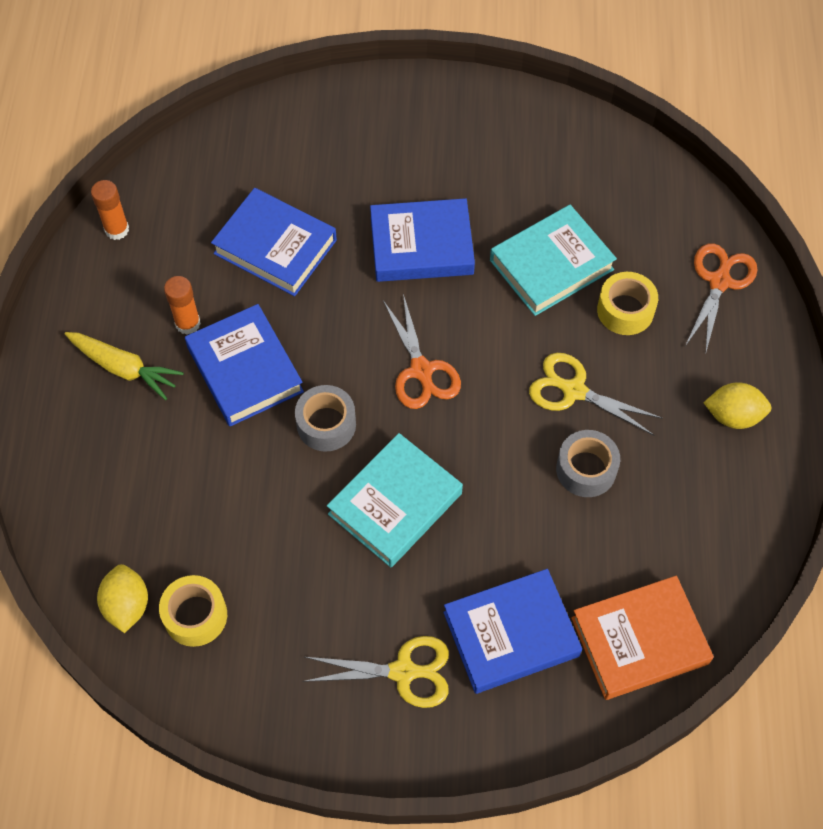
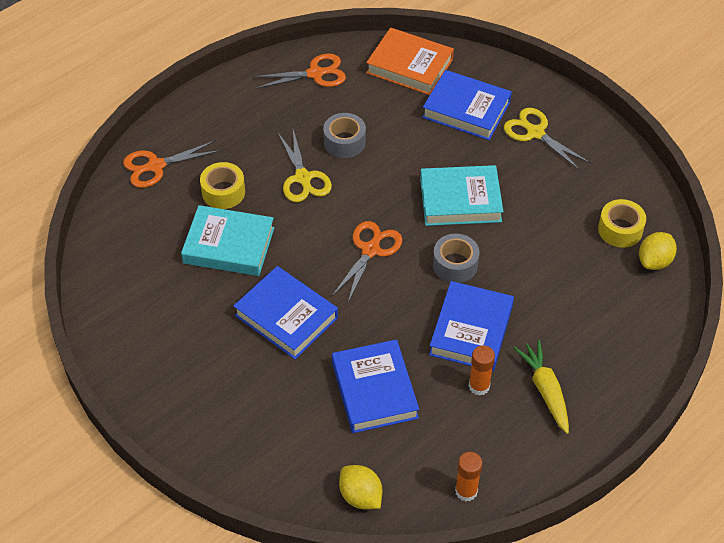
camera: 135 degrees left, 10 degrees down
yellow lemon [704,382,772,429] -> yellow lemon moved to [339,465,382,509]
none -> orange scissors [253,53,346,89]

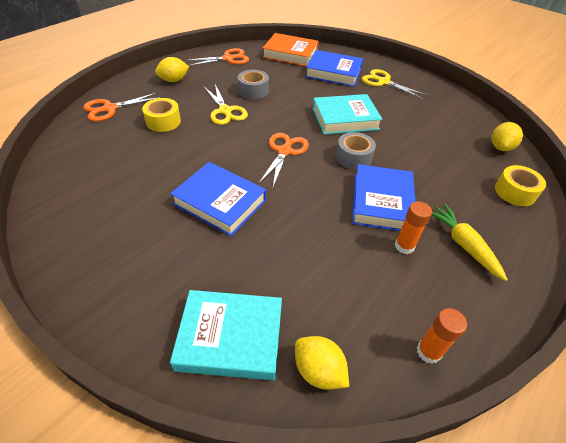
camera: 10 degrees left, 5 degrees down
turquoise book [181,205,274,276] -> turquoise book moved to [170,290,282,380]
blue book [332,339,419,433] -> none
yellow tape [598,199,646,248] -> yellow tape moved to [495,165,546,206]
none -> yellow lemon [155,57,189,82]

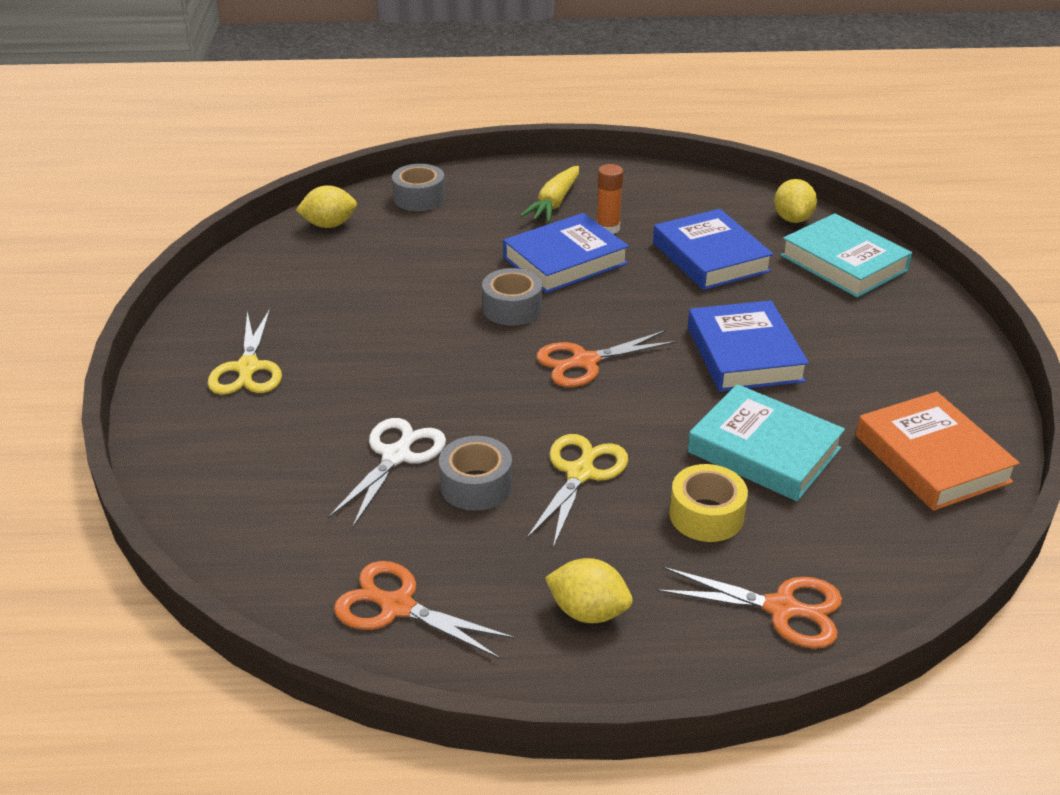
camera: 130 degrees left, 10 degrees down
orange book [263,33,319,66] -> orange book moved to [856,392,1020,511]
blue book [305,50,363,87] -> blue book moved to [653,209,773,290]
turquoise book [312,94,383,135] -> turquoise book moved to [687,384,845,501]
orange glue stick [417,308,467,364] -> none
yellow tape [495,165,546,206] -> grey tape [392,164,445,211]
none -> white scissors [327,418,446,528]

